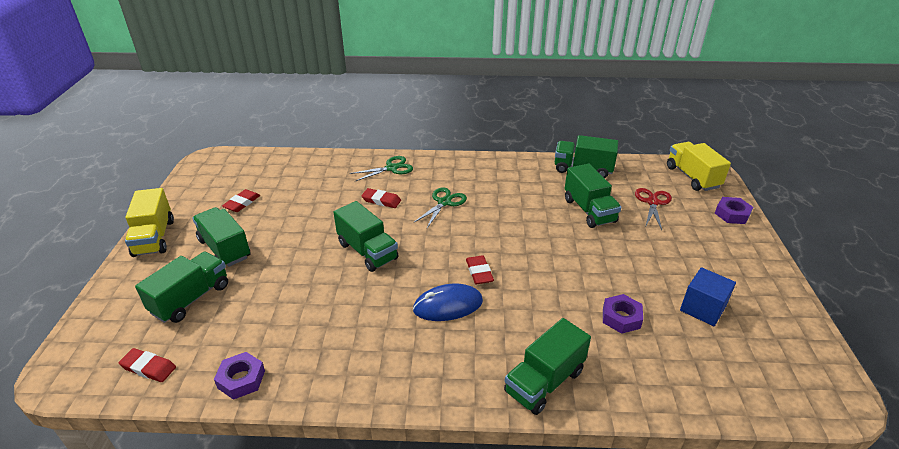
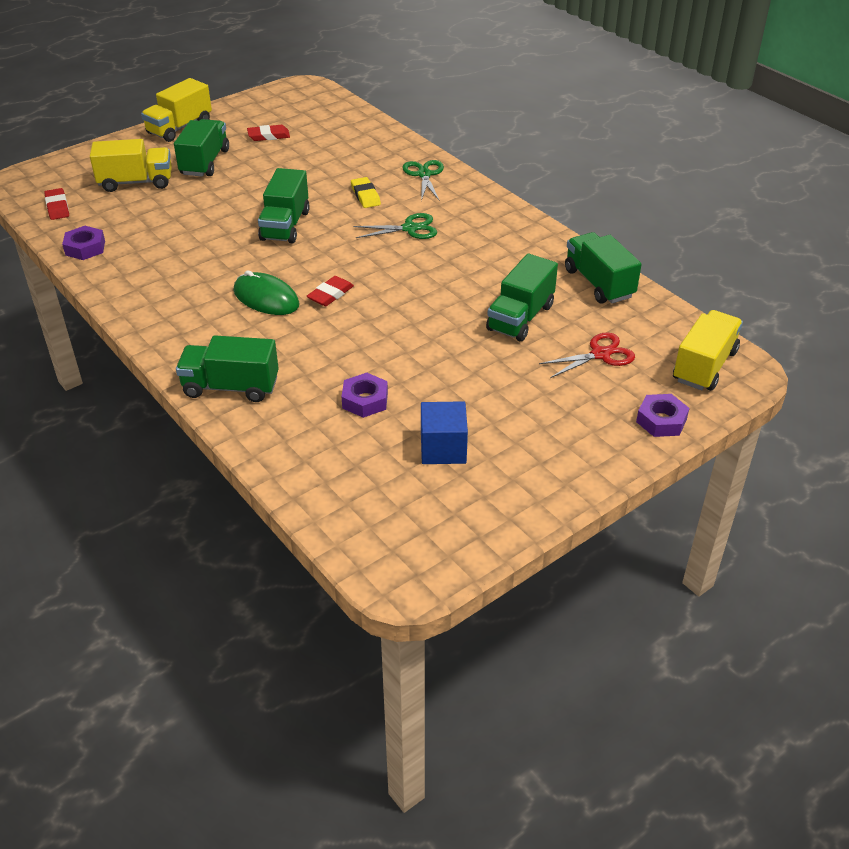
camera: 50 degrees right, 5 degrees up
green truck [135,252,228,323] -> yellow truck [90,139,172,192]
green scissors [350,156,413,181] -> green scissors turned 120 degrees counterclockwise [403,160,444,201]
red eraser [361,188,401,208] -> yellow eraser [351,177,381,208]
blue mouse [413,284,483,321] -> green mouse [233,270,299,315]

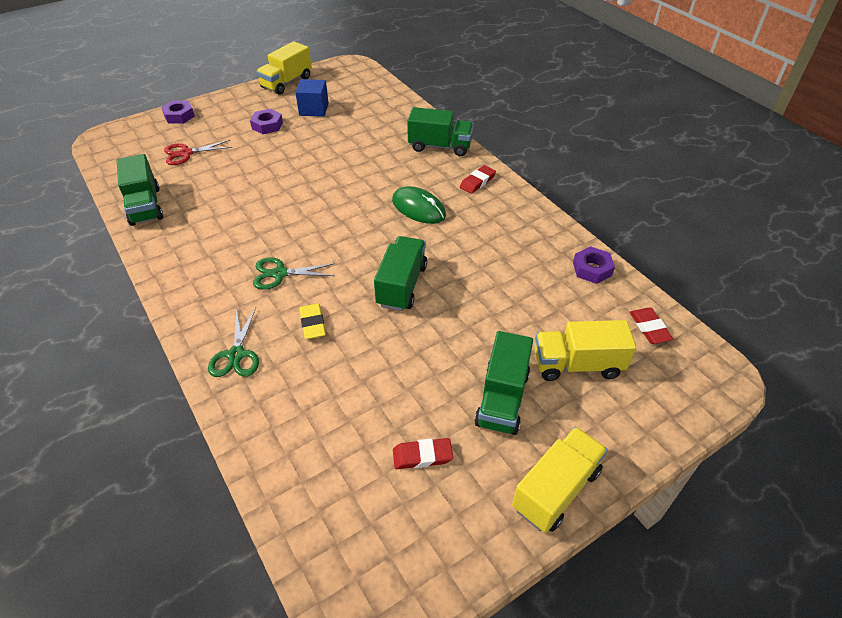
camera: 175 degrees left, 5 degrees up
red eraser [307,276,354,306] -> red eraser moved to [460,165,496,194]
purple nut [342,373,388,418] -> purple nut moved to [250,109,283,134]
green truck [486,253,558,341] -> none
yellow truck [673,310,743,391] -> yellow truck moved to [256,41,312,95]

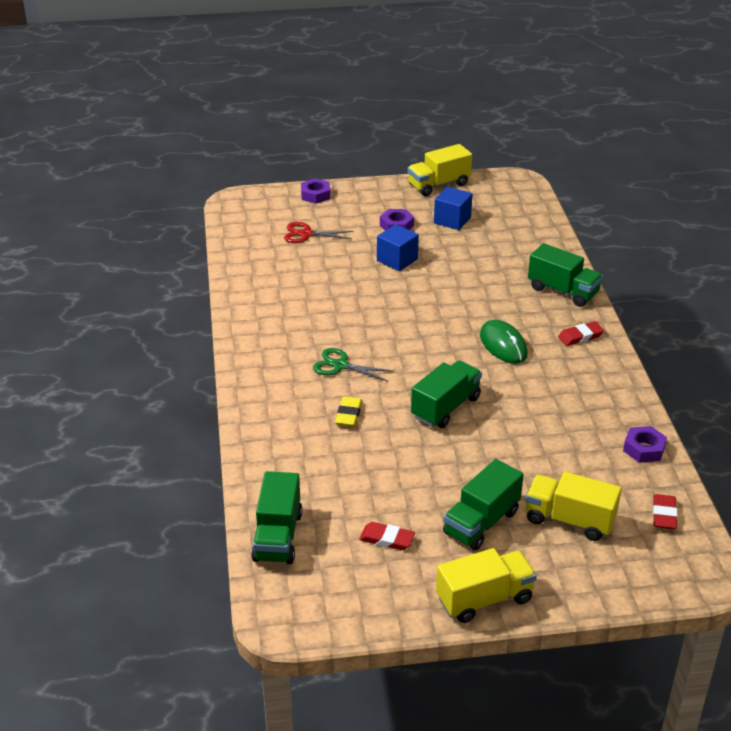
camera: 25 degrees right, 10 degrees down
green truck [117,154,163,226] -> green truck moved to [251,471,303,564]
green scissors [208,308,259,377] -> none
none -> blue cube [377,224,419,271]

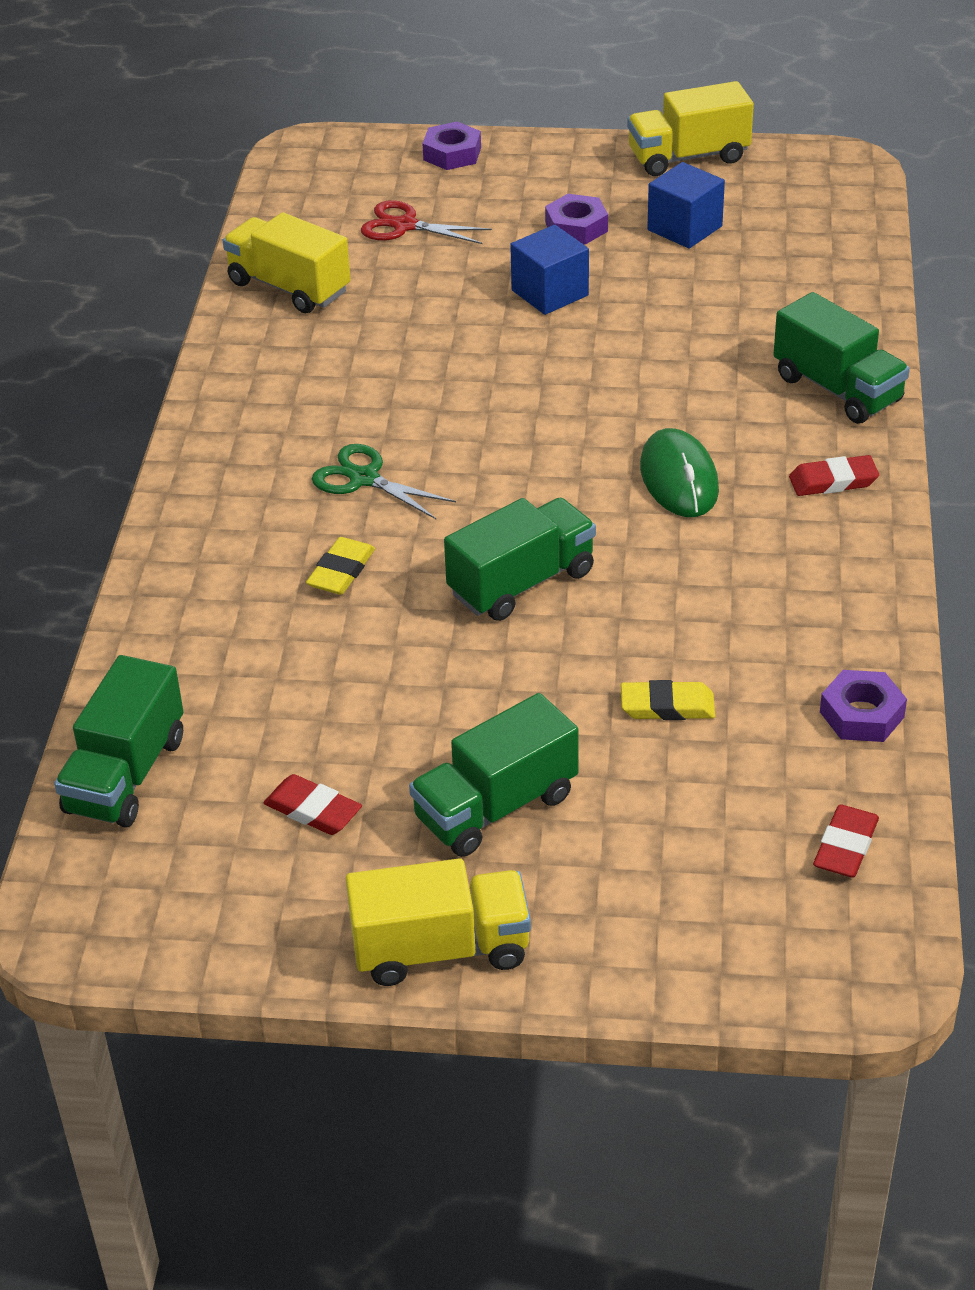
camera: 15 degrees right, 5 degrees up
yellow truck [525,472,621,541] -> yellow truck moved to [223,212,351,313]
none -> yellow eraser [621,680,715,720]

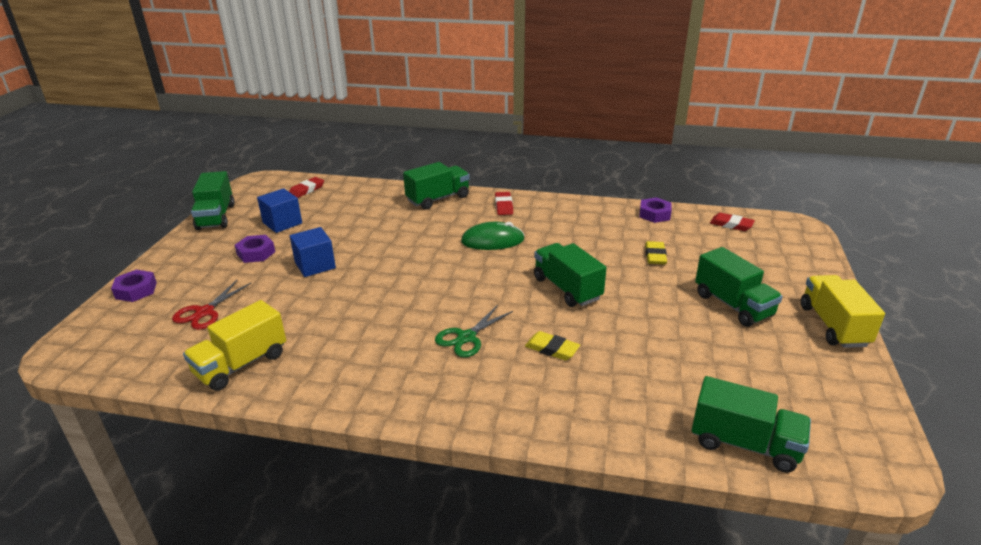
camera: 85 degrees left, 10 degrees down
red eraser [264,774,362,835] -> red eraser moved to [289,177,324,198]
yellow truck [627,81,754,176] -> green truck [191,171,235,230]

